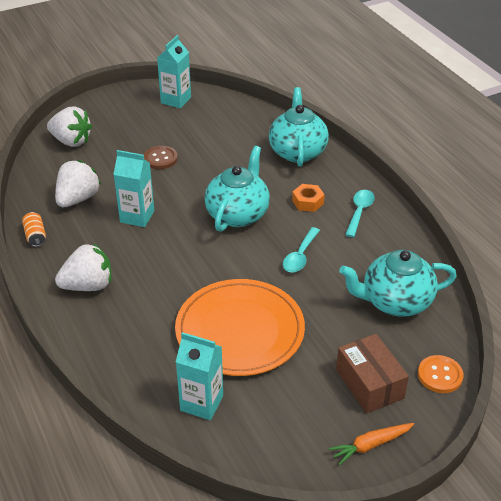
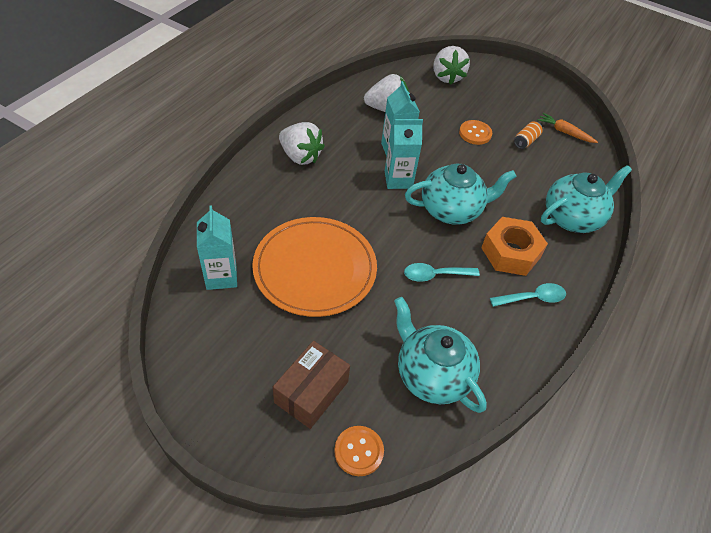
camera: 55 degrees right, 10 degrees up
orange can [22,212,46,247] -> orange can moved to [514,121,543,149]
brown button [144,146,178,169] -> orange button [459,120,492,145]
turquoise carton [157,35,191,108] -> turquoise carton moved to [385,119,423,189]
orange nut [292,184,325,212] -> orange nut [481,217,548,276], size x1.76
orange carrot [329,423,414,465] -> orange carrot moved to [538,113,598,143]

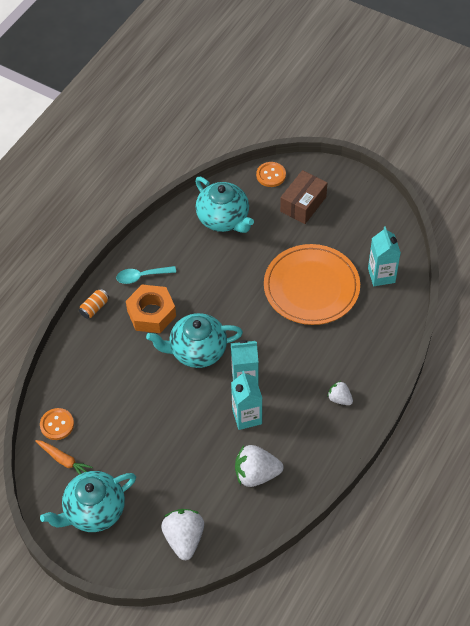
camera: 175 degrees left, 5 degrees up
white strawberry [279,122,325,165] -> white strawberry [327,381,353,405], size x0.56
turquoise spoon [404,263,480,282] -> none
orange button [459,120,492,145] -> orange button moved to [40,408,74,440]
orange can [514,121,543,149] -> orange can moved to [79,289,109,319]
turquoise teapot [541,165,632,233] -> turquoise teapot moved to [40,471,136,532]

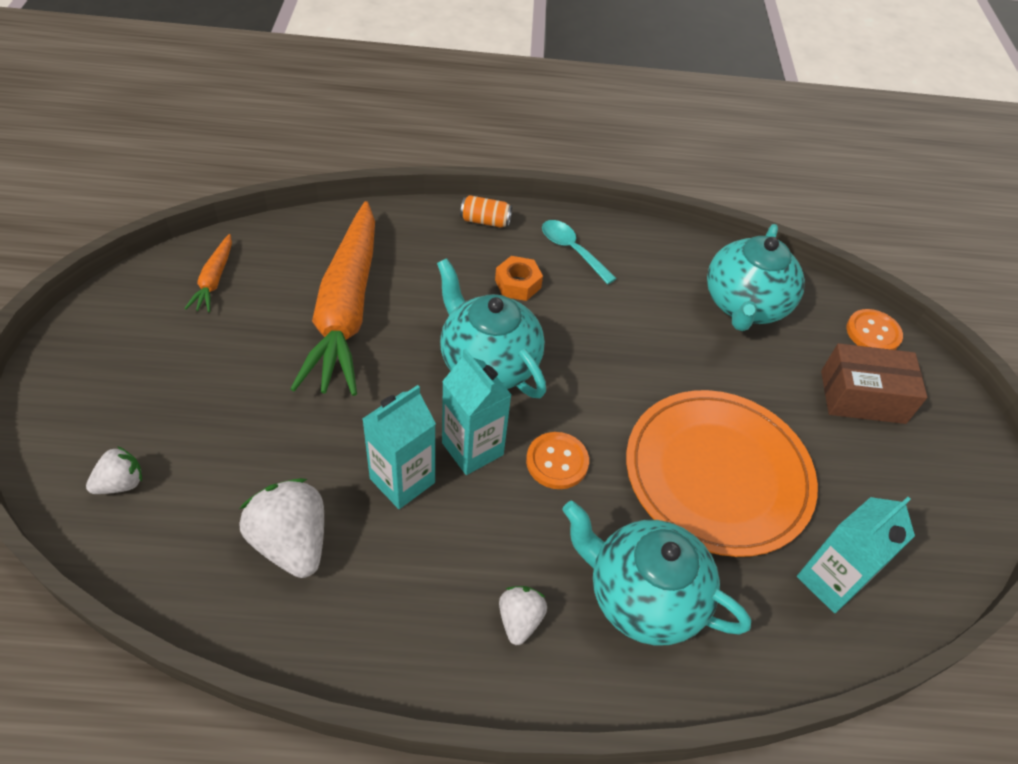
camera: 55 degrees right, 5 degrees down
orange button [40,408,74,440] -> orange button moved to [526,432,589,489]
turquoise teapot [40,471,136,532] -> turquoise teapot moved to [563,501,751,645]
orange nut [126,285,176,333] -> orange nut [495,256,543,301], size x0.57
white strawberry [161,509,204,560] -> white strawberry [86,446,142,494], size x0.56
none -> orange carrot [290,201,375,396]

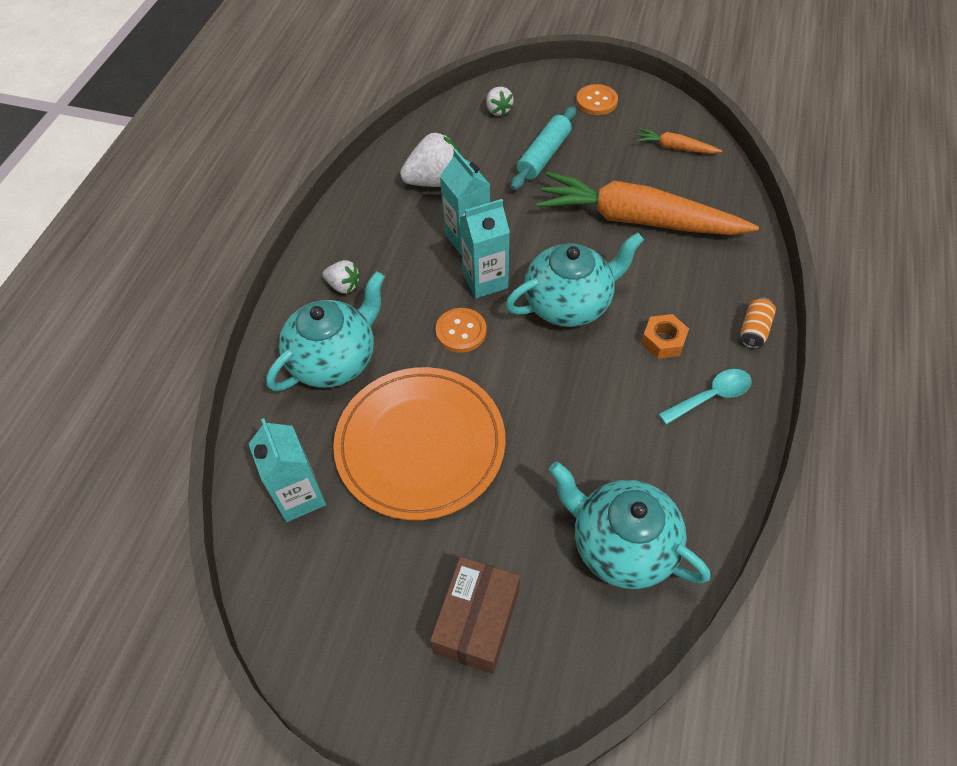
camera: 110 degrees right, 5 degrees up
orange button [846,309,903,350] -> orange button moved to [576,84,618,115]
none -> turquoise rolling pin [511,106,576,190]

